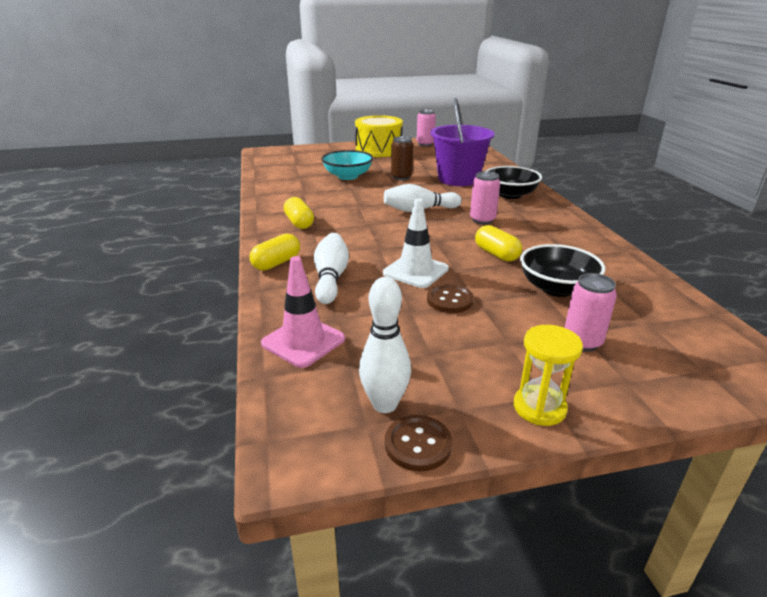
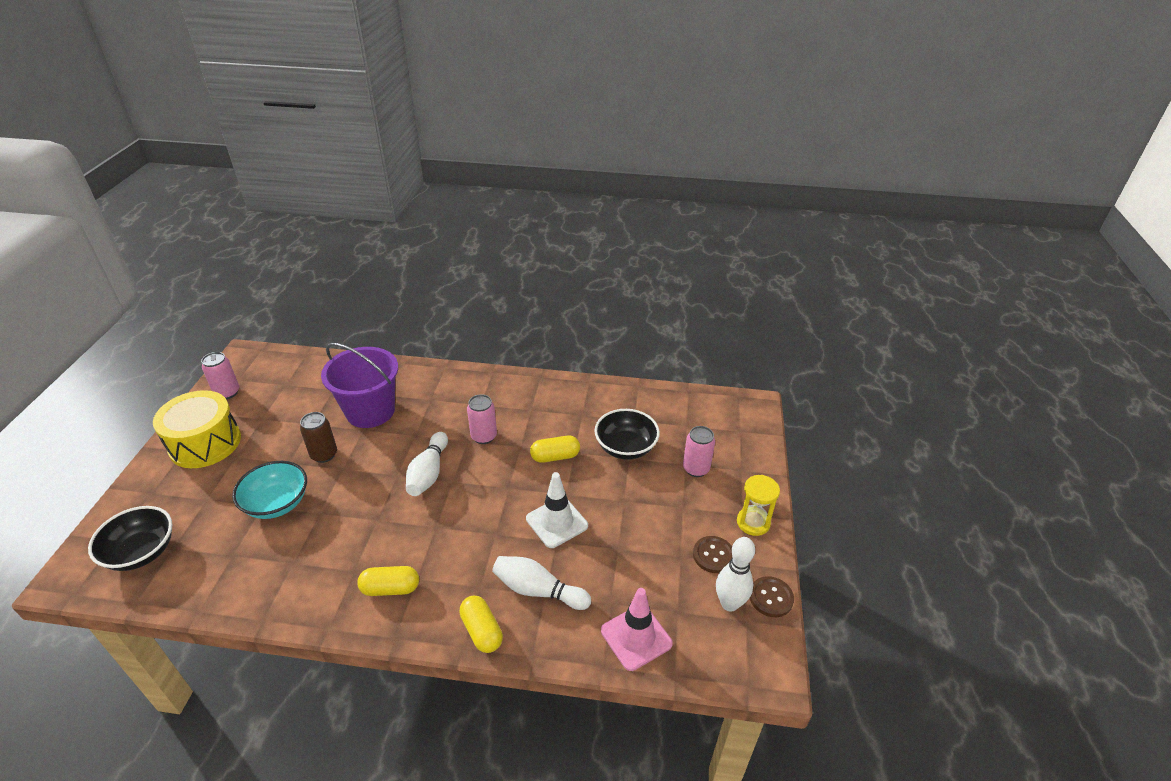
camera: 70 degrees left, 10 degrees up
brown button [427,284,474,313] -> brown button moved to [693,536,732,573]
black bowl [486,166,542,199] -> black bowl moved to [88,506,172,571]

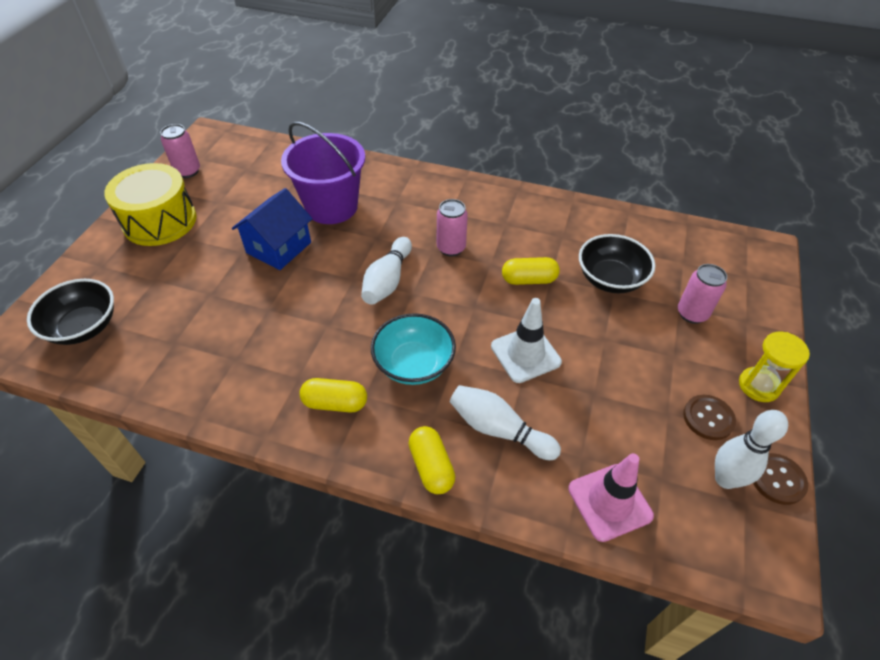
camera: 10 degrees right, 10 degrees up
turquoise bowl [232,461,307,519] -> turquoise bowl moved to [371,313,456,385]
brown can [300,412,337,463] -> blue house [231,188,313,270]

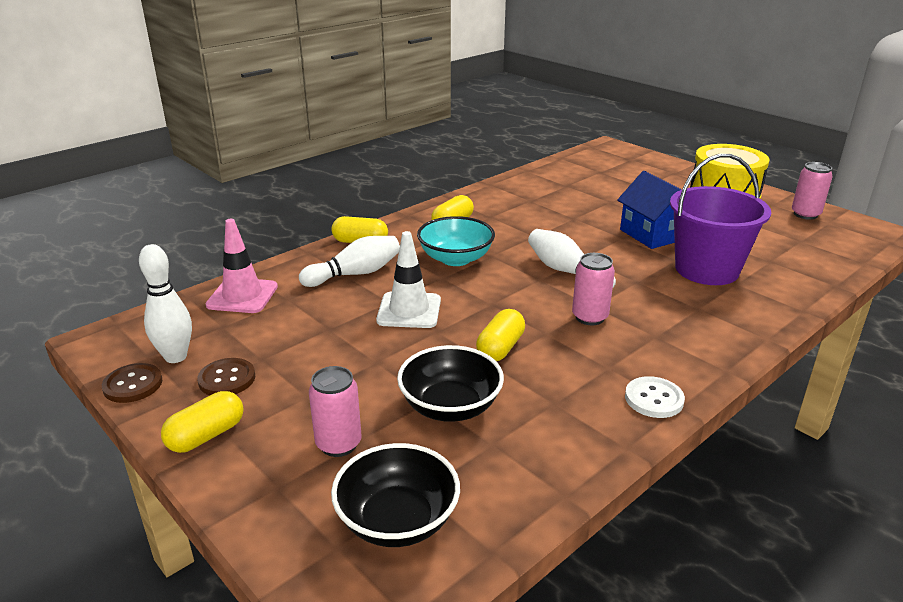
camera: 120 degrees right, 20 degrees down
black bowl [27,279,114,345] -> black bowl moved to [331,443,460,547]
yellow hourglass [739,332,810,402] -> yellow capsule [161,391,244,453]
none -> white button [625,376,685,418]

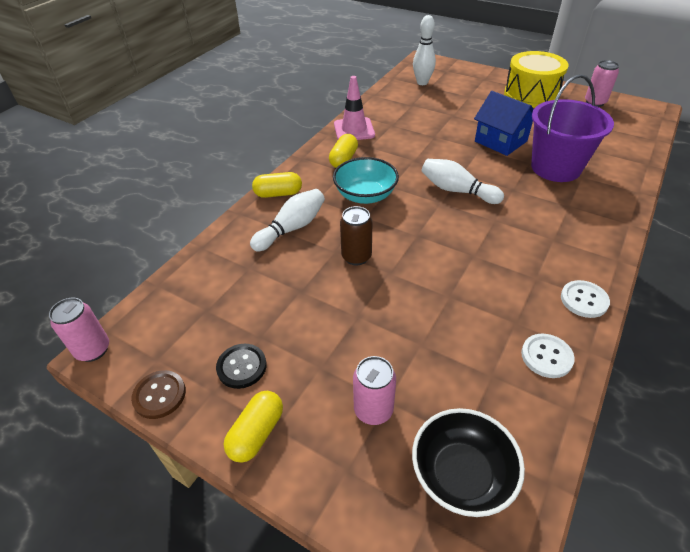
camera: 15 degrees left, 15 degrees up
white bowling pin [139,244,192,363] -> white bowling pin moved to [413,15,436,85]
brown button [197,358,255,395] -> black button [216,344,266,389]
pink traffic cone [206,219,278,313] -> pink traffic cone moved to [334,76,375,140]
white traffic cone [376,231,441,328] -> brown can [340,206,372,266]
black bowl [397,345,504,422] -> none
yellow capsule [476,309,525,361] -> none
pink can [572,253,615,325] -> pink can moved to [49,298,109,362]
none -> white button [521,334,575,378]

